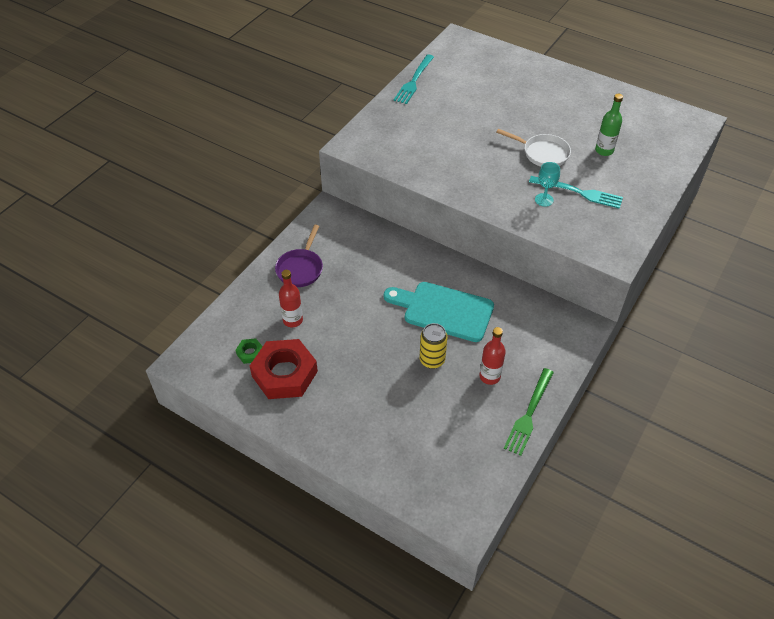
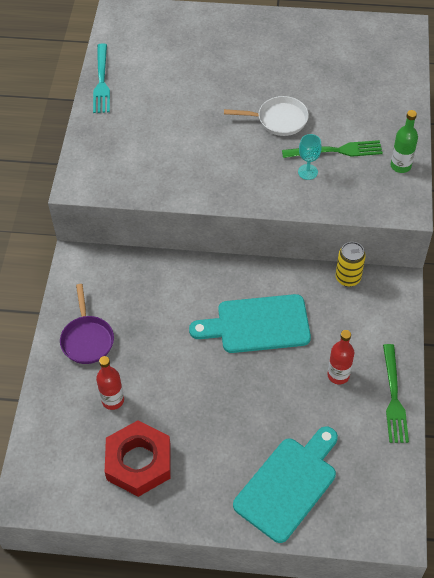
camera: 25 degrees left, 5 degrees up
green nut [236,338,263,364] -> none
yellow can [420,323,448,369] -> yellow can moved to [336,242,366,287]
turquoise fork [529,176,623,209] -> green fork [282,140,383,158]
green bottle [595,94,623,156] -> green bottle moved to [391,110,418,173]
none -> turquoise cutting board [233,426,338,543]

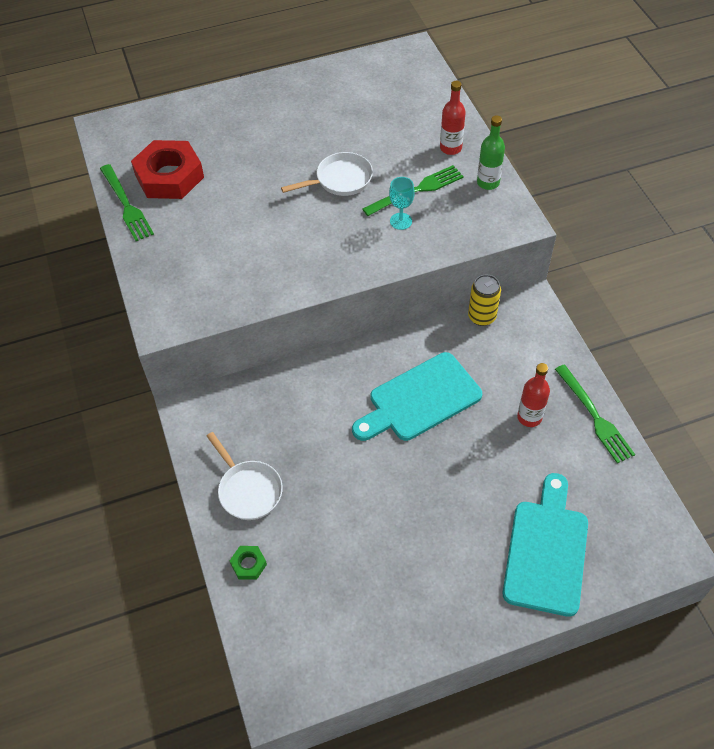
camera: 25 degrees left, 0 degrees up
purple pan [60,284,114,364] -> white pan [207,432,283,520]
turquoise fork [93,43,110,113] -> green fork [100,164,154,241]
red bottle [96,356,124,410] -> red bottle moved to [440,81,466,155]
red nut [105,420,171,497] -> red nut moved to [131,140,204,199]
none -> green nut [230,546,267,580]

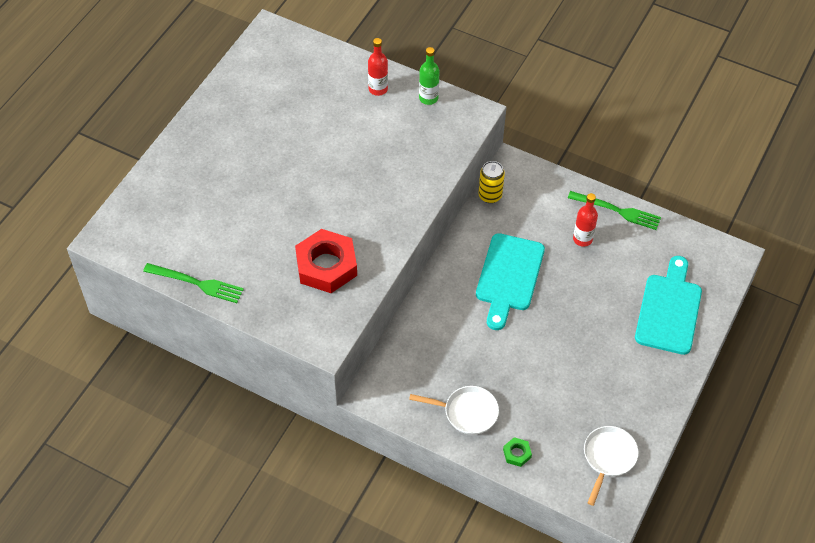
camera: 45 degrees left, 0 degrees up
red nut [131,140,204,199] -> red nut moved to [295,229,357,293]
white pan [281,152,373,196] -> white pan moved to [584,426,639,506]
green fork [362,165,464,216] -> none
turquoise goblet [389,177,415,230] -> none
turquoise cutting board [503,473,588,617] -> turquoise cutting board turned 45 degrees clockwise [635,256,702,355]

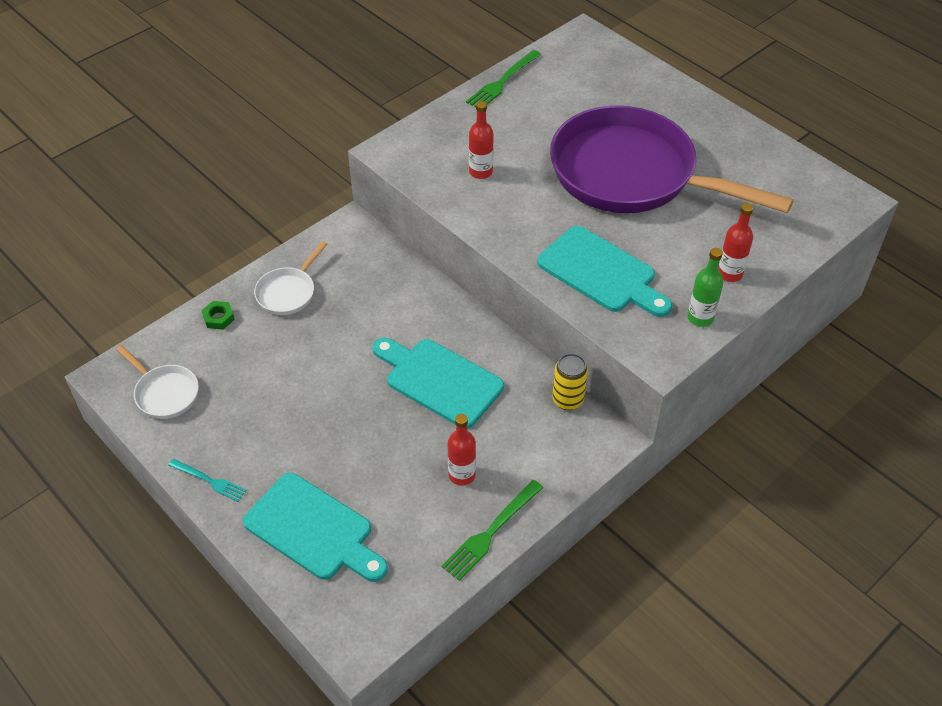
camera: 110 degrees right, 5 degrees down
red nut [295,229,357,293] -> red bottle [469,101,494,179]
none -> turquoise fork [168,459,246,502]
none -> turquoise cutting board [537,226,672,317]
none -> purple pan [550,106,794,213]

